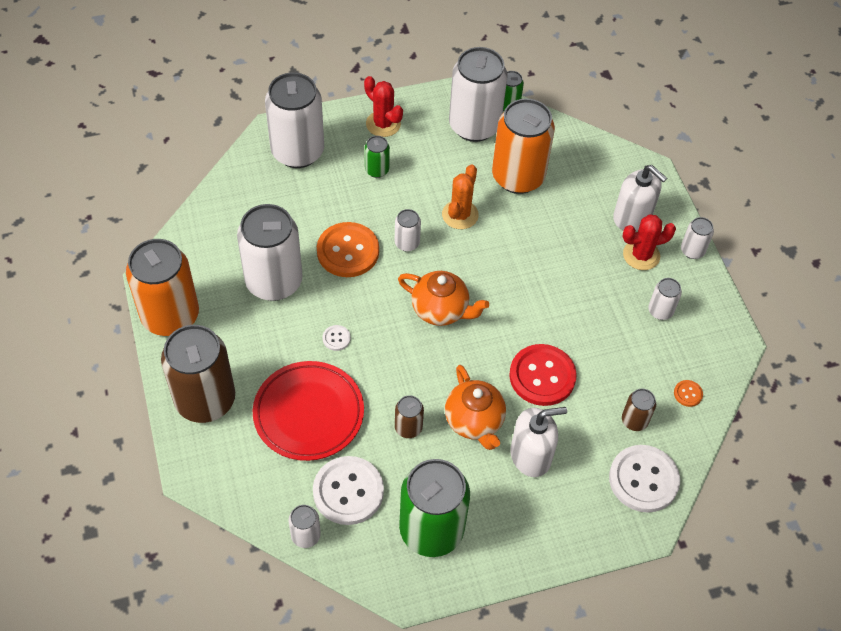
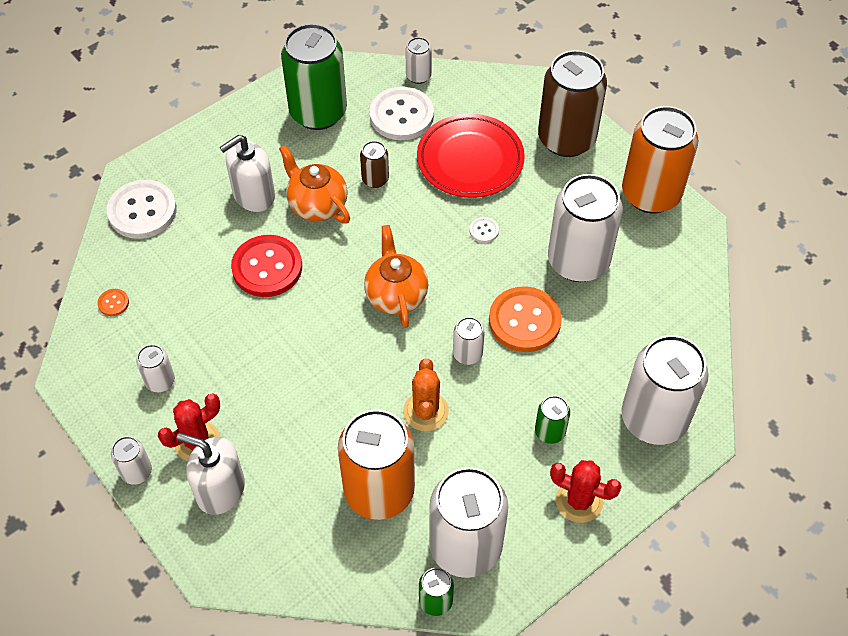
camera: 160 degrees right, 0 degrees up
orange teapot [398,271,489,326] -> orange teapot turned 75 degrees clockwise [364,225,429,328]
brown can [622,389,656,431] -> none

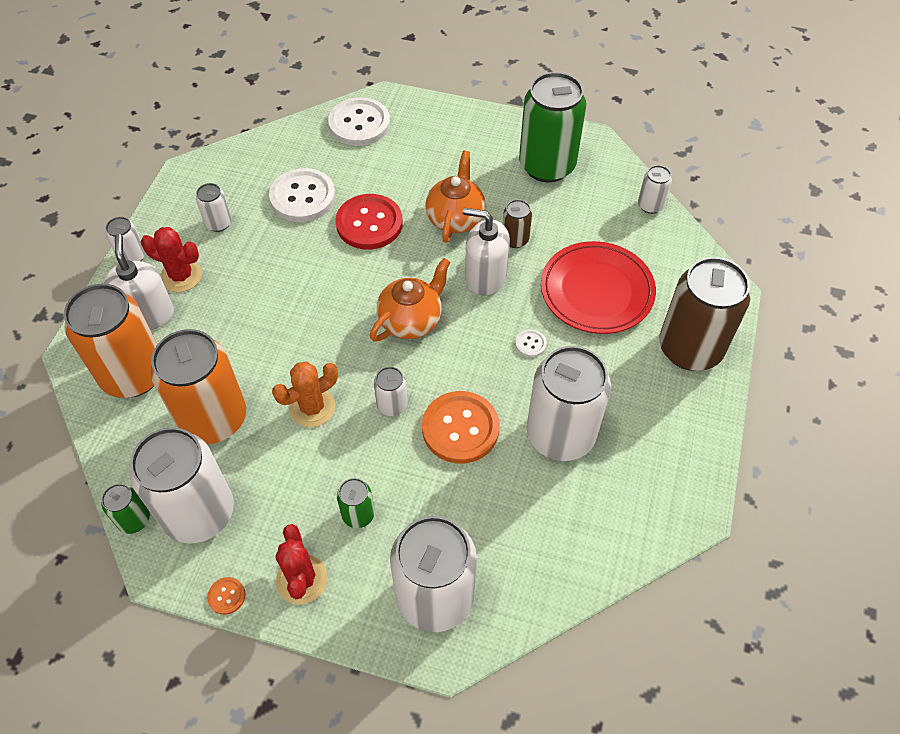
camera: 55 degrees right, 0 degrees up
orange button [97,289,129,316] -> orange button moved to [207,577,245,615]
white soap dispenser [220,135,275,212] -> white soap dispenser moved to [463,208,510,296]
white button [369,87,434,140] -> white button moved to [269,168,335,222]
orange can [622,106,699,214] -> orange can moved to [64,284,157,398]

